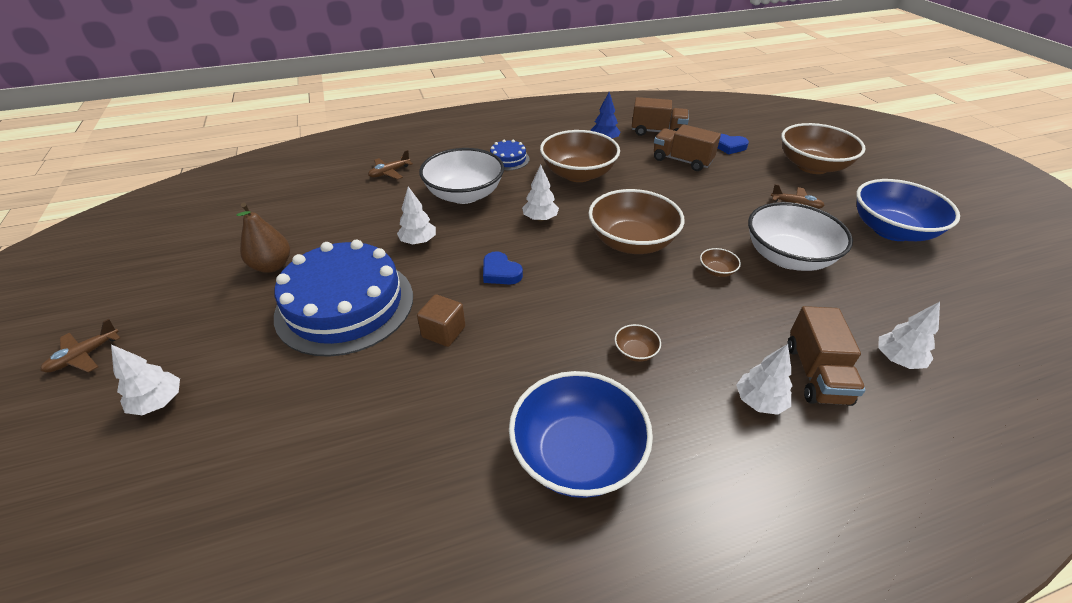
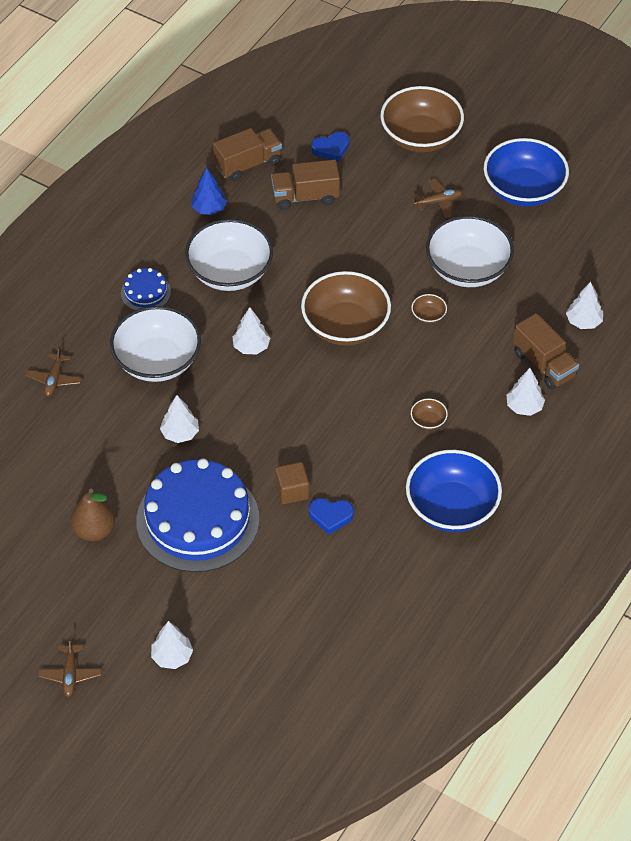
camera: 40 degrees left, 10 degrees up
blue heart [483,251,523,284] -> blue heart moved to [309,498,354,535]
brown bowl [540,130,620,182] -> white bowl [185,219,273,291]

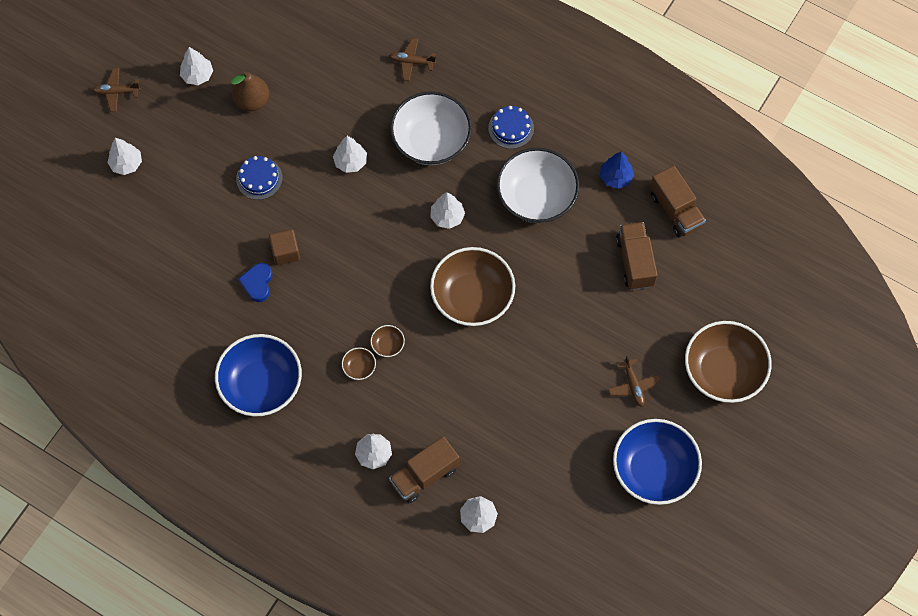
camera: 90 degrees right, 15 degrees up
blue cake [136,458,259,572] -> blue cake [236,156,283,200], size x0.44
blue heart [311,132,349,162] -> none
brown bowl [411,294,447,324] -> brown bowl moved to [371,325,405,357]
white bowl [426,216,514,287] -> none
none -> white tree [180,47,213,85]

